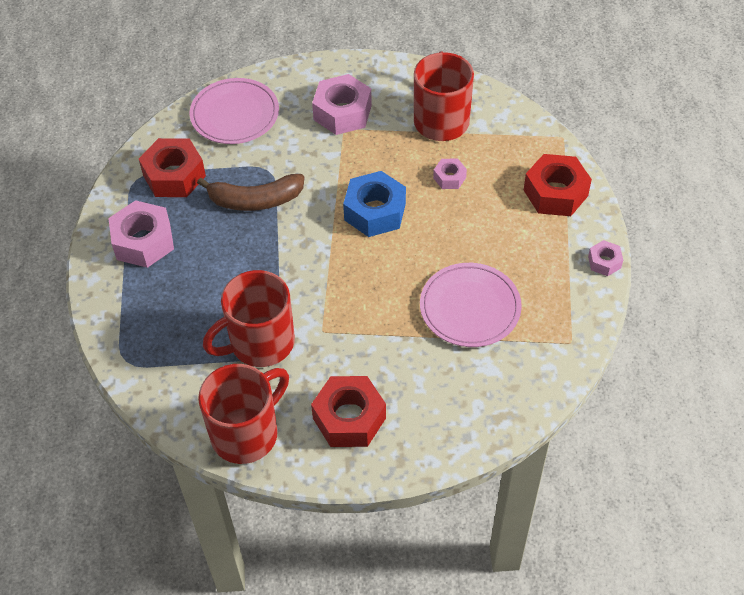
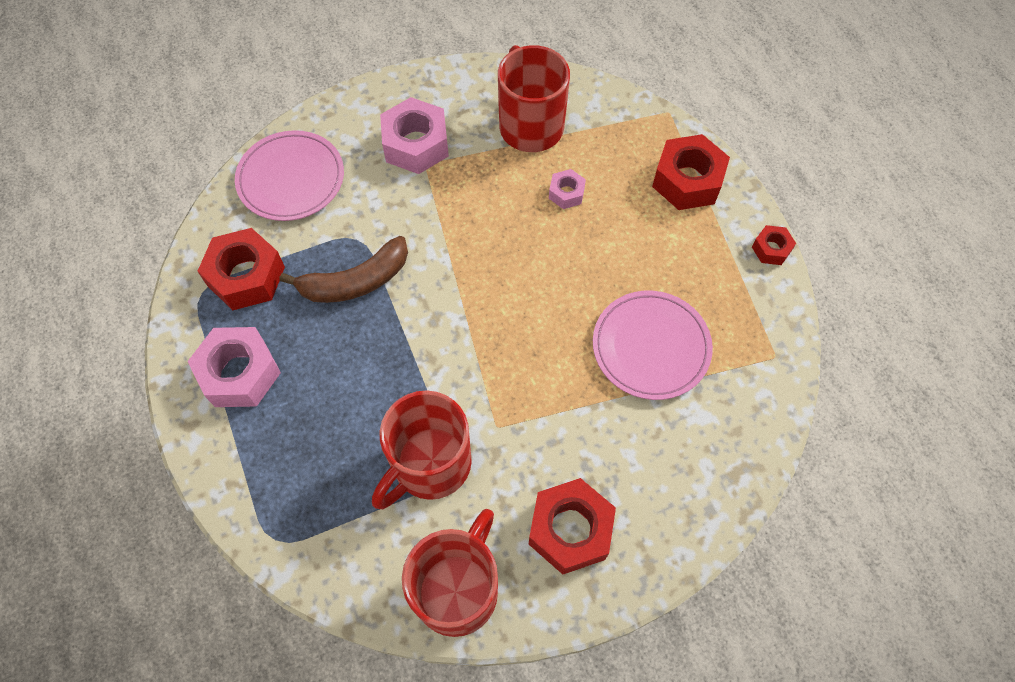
camera: 20 degrees left, 10 degrees up
blue nut [343,171,406,237] -> none
pink nut [588,240,623,276] -> red nut [752,225,796,265]

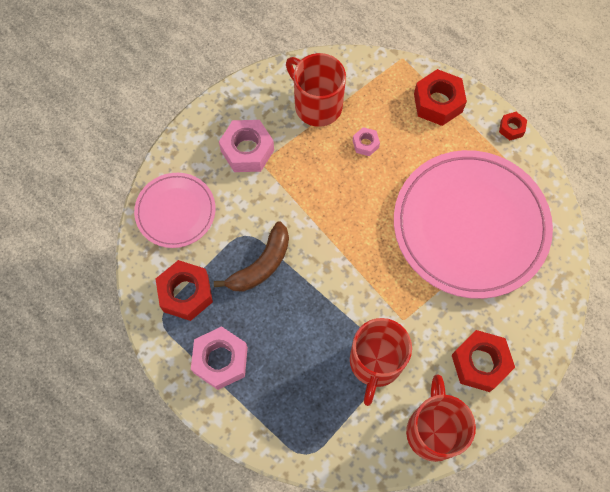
camera: 25 degrees left, 5 degrees up
pink plate [593,291,713,400] -> pink plate [394,150,553,299], size x1.93

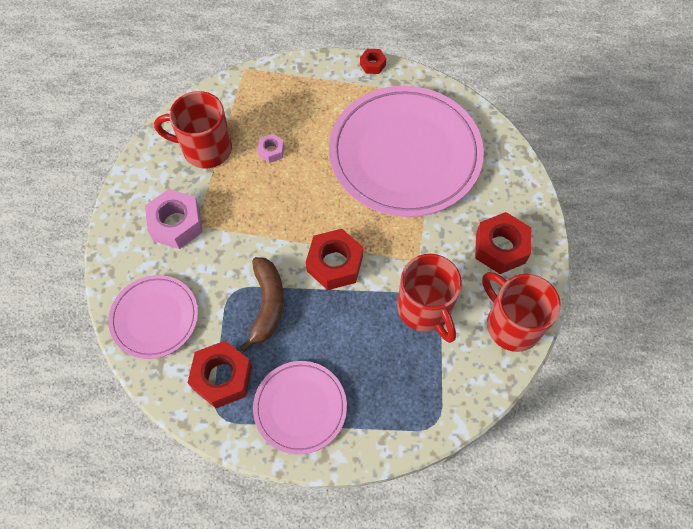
camera: 40 degrees left, 5 degrees down
pink nut [191,326,248,390] -> pink plate [253,361,347,454]
red nut [414,69,467,126] -> red nut moved to [306,229,363,290]

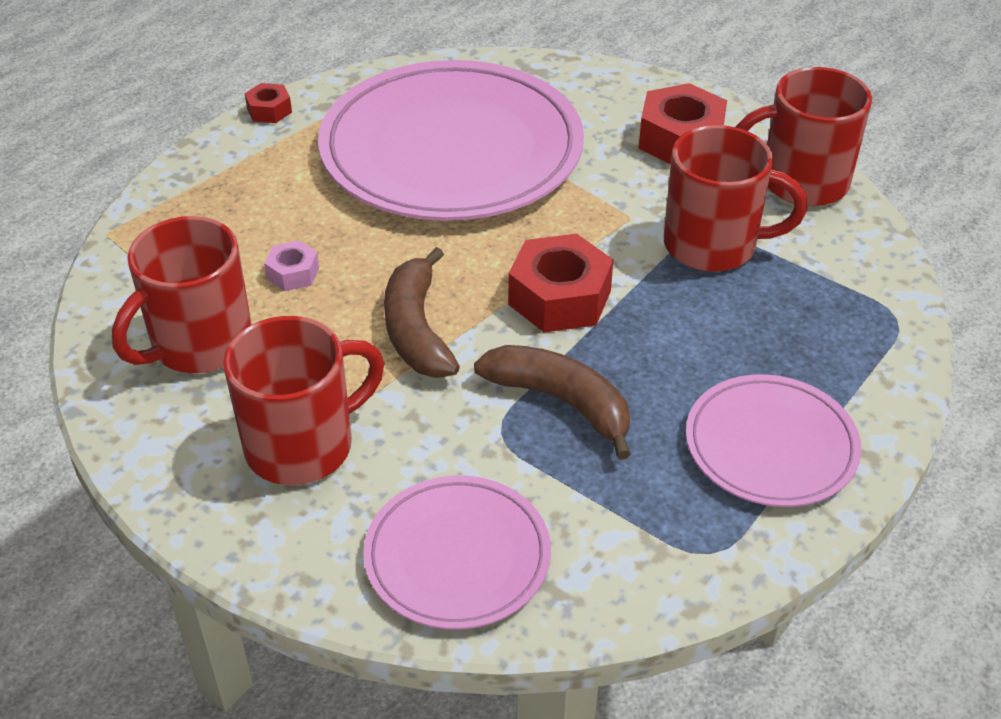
camera: 55 degrees left, 20 degrees down
pink nut [145,189,203,249] -> red mug [223,316,385,485]
red nut [187,341,252,408] -> none
none -> brown banana [384,247,460,378]

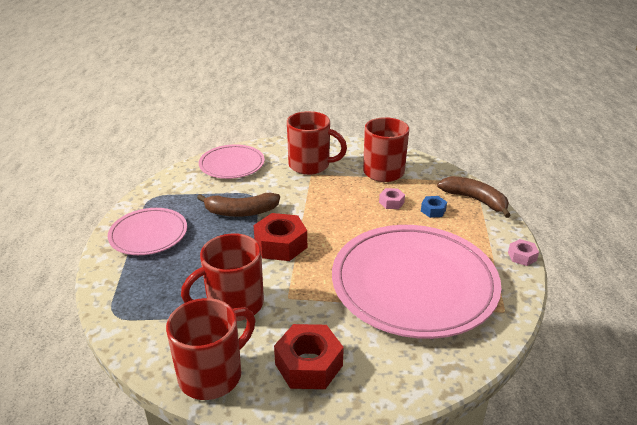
camera: 140 degrees right, 10 degrees down
red mug [223,316,385,485] -> red mug turned 90 degrees counterclockwise [287,111,347,175]
red nut [245,83,292,123] -> pink nut [508,239,539,266]
brown banana [384,247,460,378] -> brown banana moved to [437,176,511,218]
none -> blue nut [421,196,447,218]

